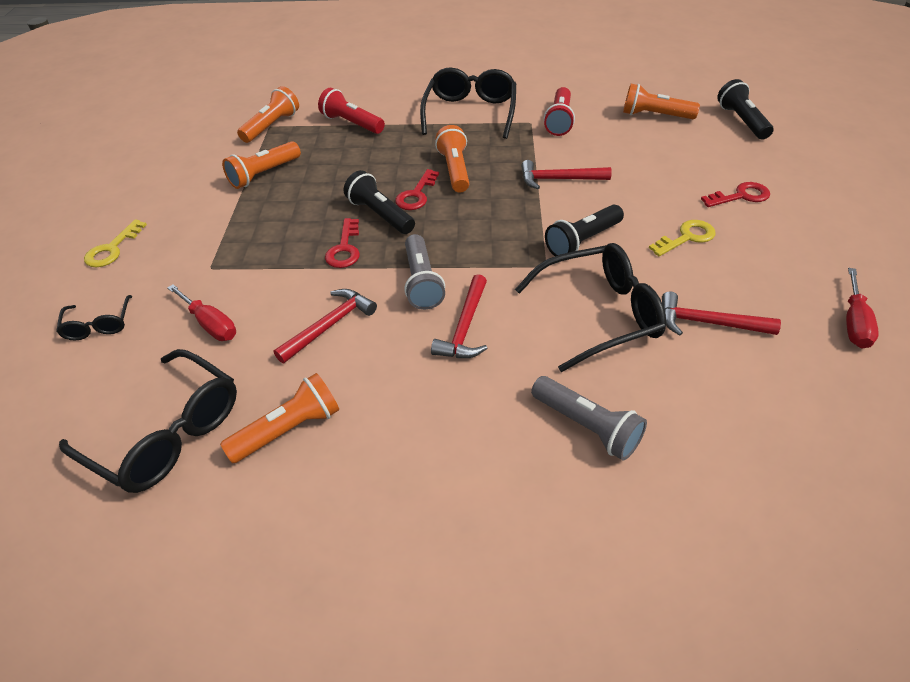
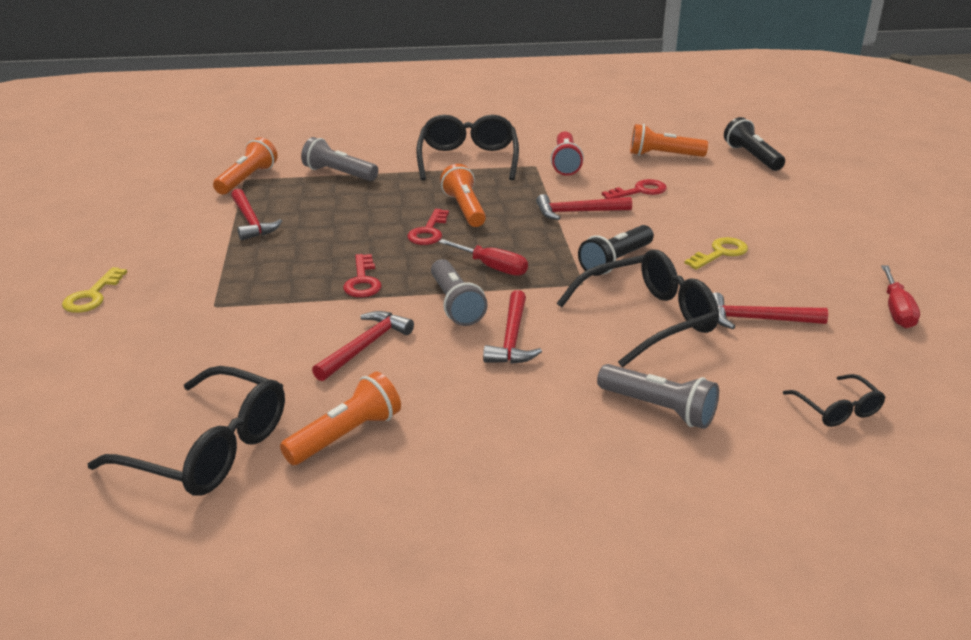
camera: 10 degrees left, 15 degrees down
black glasses [56,295,132,340] -> black glasses moved to [783,374,885,427]
red screwdriver [167,284,236,341] -> red screwdriver moved to [438,239,528,276]
orange flashlight [222,141,301,189] -> red hammer [231,189,282,240]
red flashlight [318,88,385,134] -> grey flashlight [301,137,378,181]
black flashlight [344,170,415,234] -> none
red key [701,182,770,207] -> red key moved to [602,179,667,199]

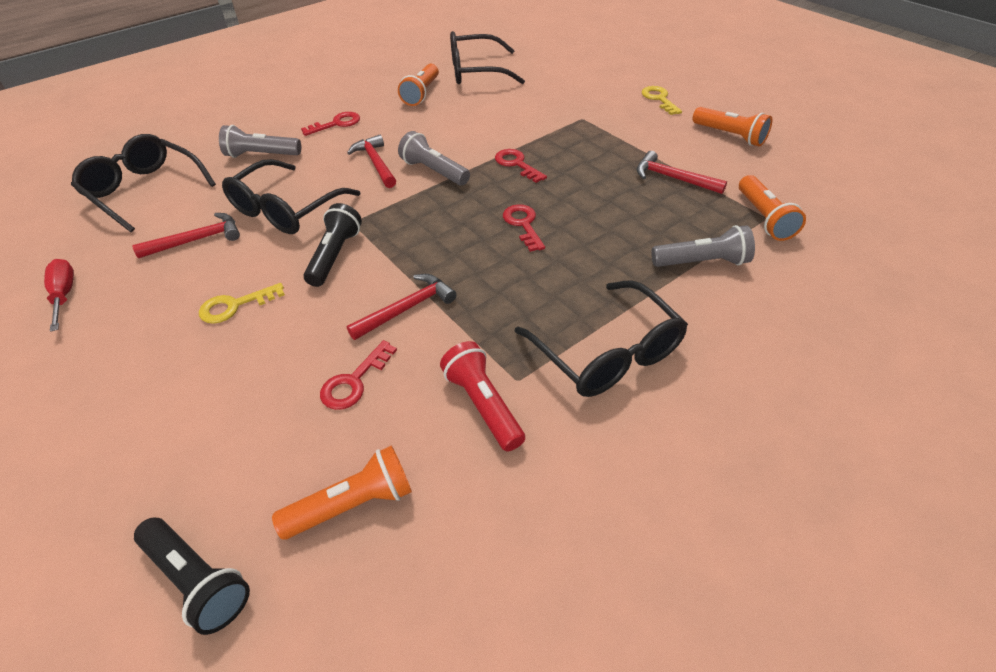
camera: 150 degrees right, 15 degrees up
red hammer [312,311,414,381] -> none
red screwdriver [438,239,528,276] -> none
orange flashlight [440,164,486,227] -> orange flashlight moved to [693,107,772,147]
yellow key [684,237,748,270] -> yellow key turned 45 degrees clockwise [199,283,285,324]
black glasses [783,374,885,427] -> black glasses [71,134,216,232], size x1.96
none -> red key [301,112,360,136]

